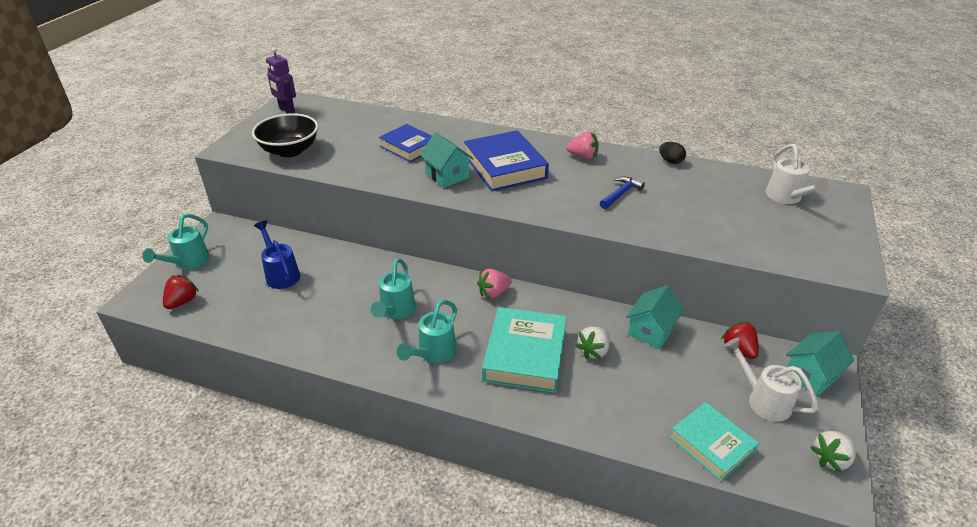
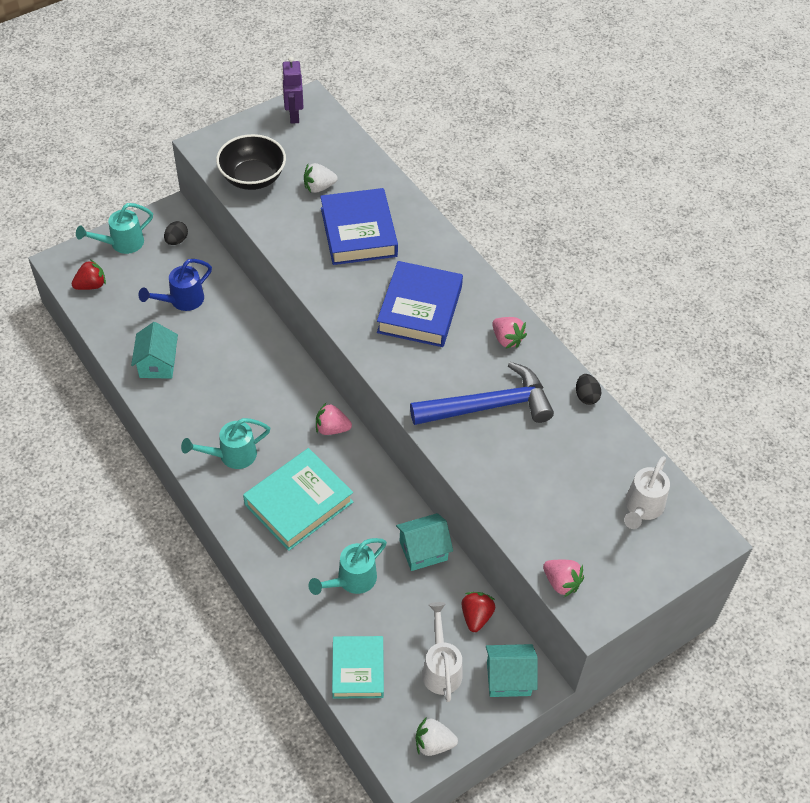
camera: 35 degrees right, 15 degrees up
blue watering can [254,221,300,289] -> blue watering can turned 135 degrees counterclockwise [138,259,212,311]
turquoise watering can [370,258,416,319] -> turquoise watering can moved to [309,538,387,595]
blue book [379,124,432,162] -> blue book [320,188,398,265], size x1.52
turquoise house [420,132,473,188] -> turquoise house moved to [131,322,178,379]
white strawberry [575,327,610,359] -> white strawberry moved to [304,163,338,193]
blue hammer [600,176,645,209] -> blue hammer [410,362,554,425], size x2.14
none -> black egg [164,221,188,245]
none -> pink strawberry [543,559,584,597]

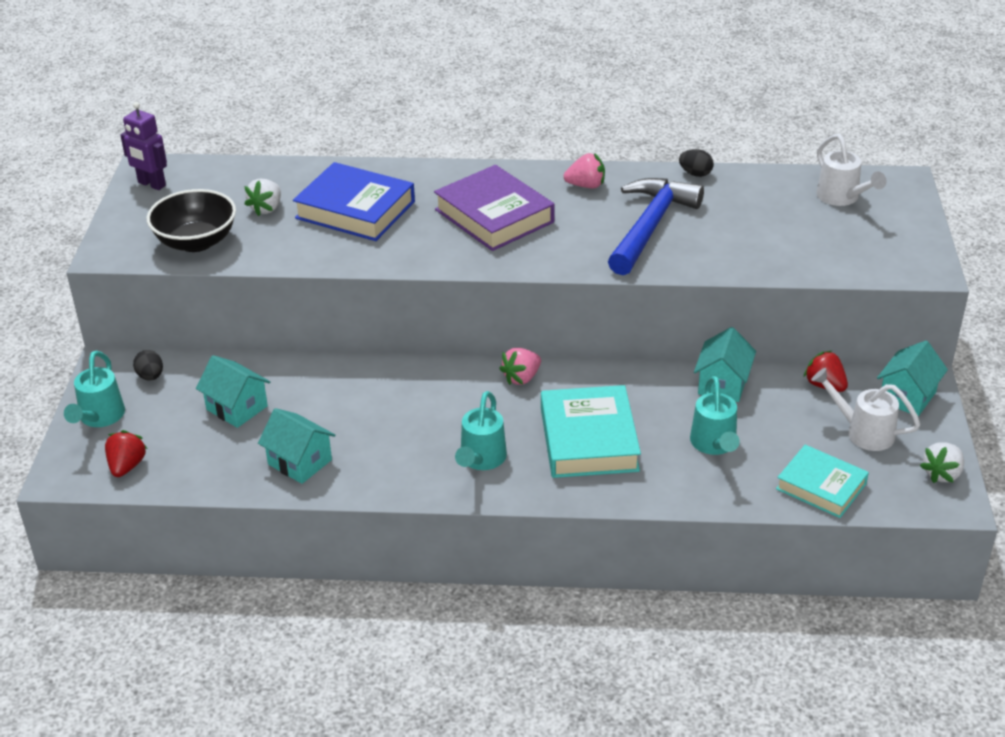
camera: 50 degrees left, 15 degrees down
blue watering can [138,259,212,311] -> turquoise house [196,355,270,428]
blue book [377,261,463,347] -> purple book [434,165,555,251]
pink strawberry [543,559,584,597] -> none

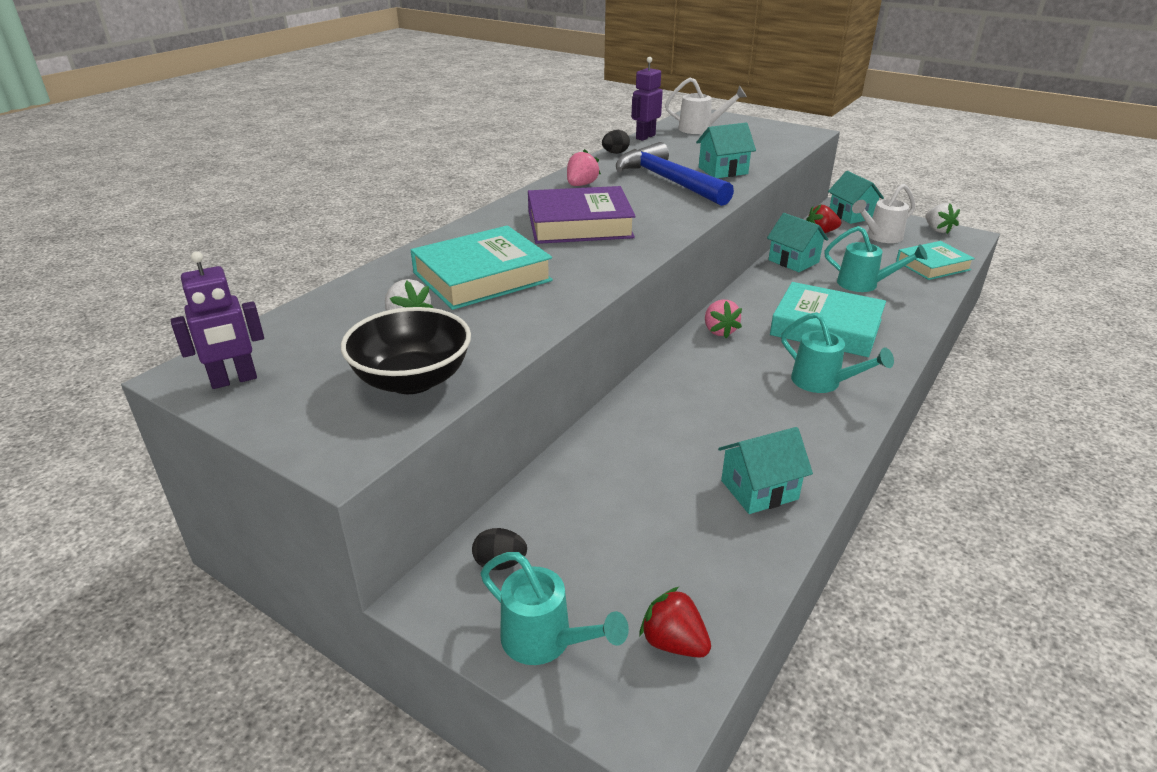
camera: 60 degrees left, 5 degrees down
turquoise house [196,355,270,428] -> turquoise house moved to [696,123,756,178]
blue book [293,162,415,241] -> turquoise book [410,225,553,310]
none -> purple robot [631,57,663,141]

